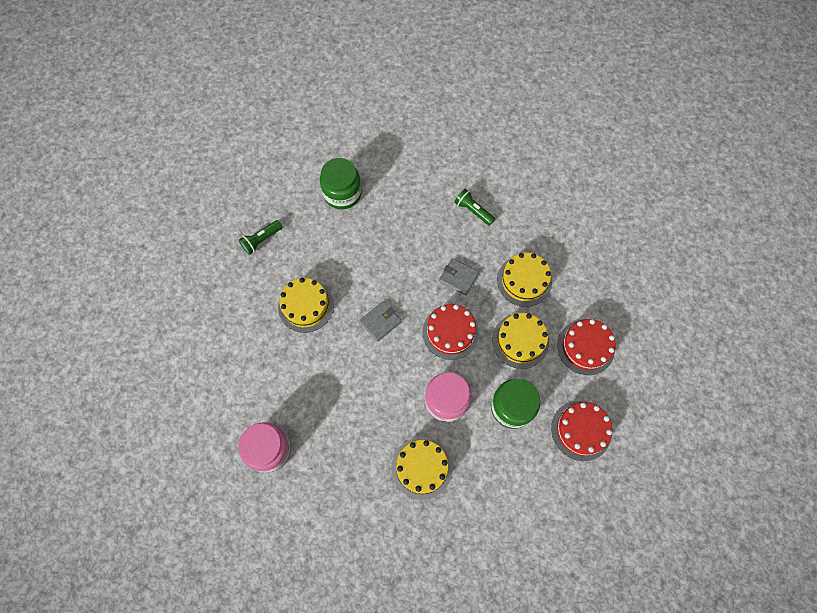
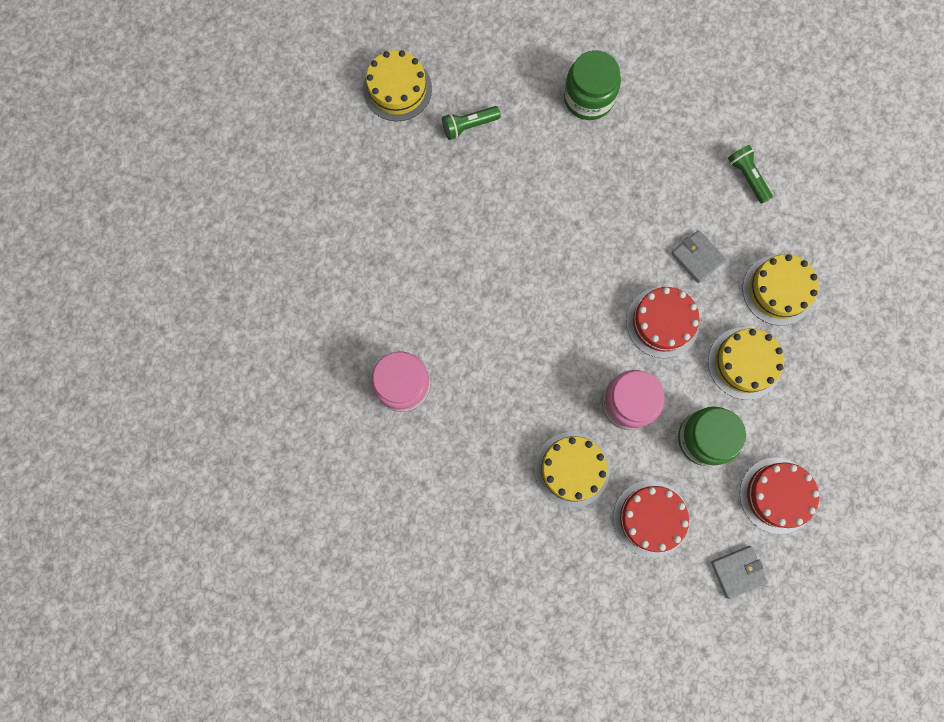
camera: 20 degrees right, 10 degrees up
yellow cake [278,278,334,333] -> yellow cake moved to [363,50,432,121]
grey wallet [359,301,402,342] -> grey wallet moved to [711,546,768,599]
red cake [557,319,616,375] -> red cake moved to [613,480,689,557]

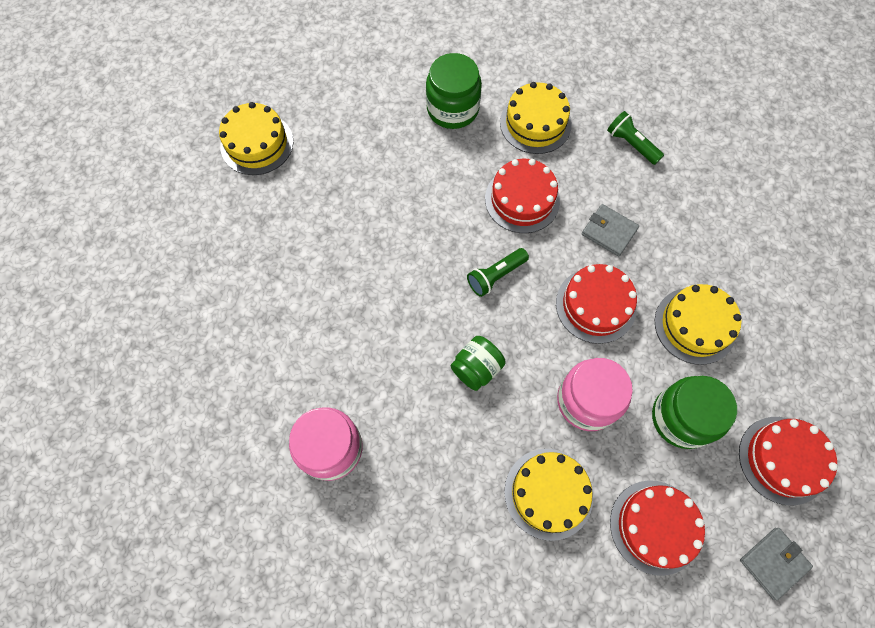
camera: 15 degrees left, 10 degrees down
green flashlight [442,106,501,140] -> green flashlight moved to [467,248,529,297]
yellow cake [742,254,819,325] -> yellow cake moved to [500,82,572,154]
none -> green jar [451,336,506,391]
none -> red cake [485,159,560,233]

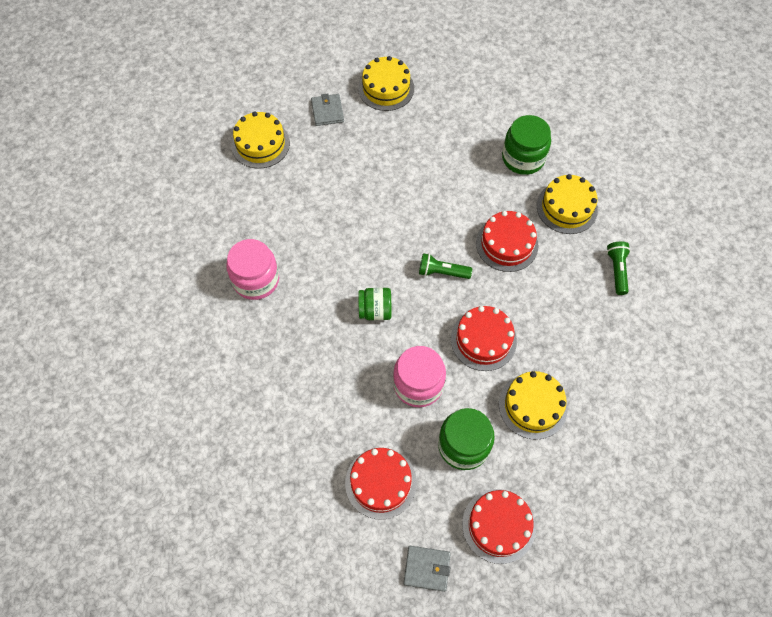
camera: 45 degrees right, 5 degrees down
yellow cake [504,449,593,541] -> yellow cake moved to [231,111,290,169]
grey wallet [582,204,639,257] -> grey wallet moved to [311,94,344,126]

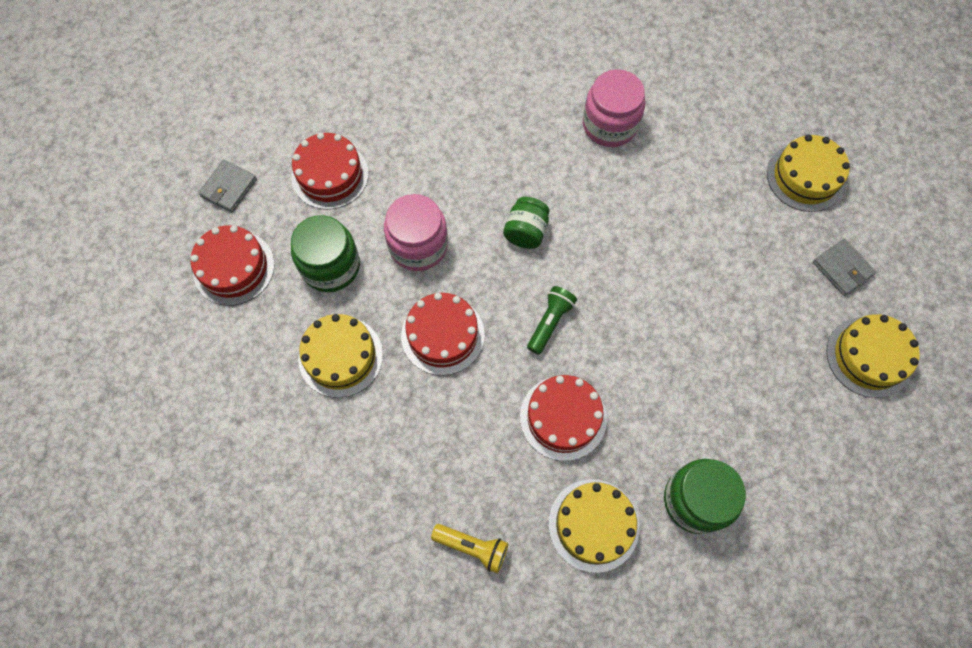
camera: 110 degrees right, 5 degrees up
grey wallet [311,94,344,126] -> grey wallet turned 45 degrees clockwise [813,239,876,296]
green flashlight [607,242,631,295] -> yellow flashlight [431,524,508,574]

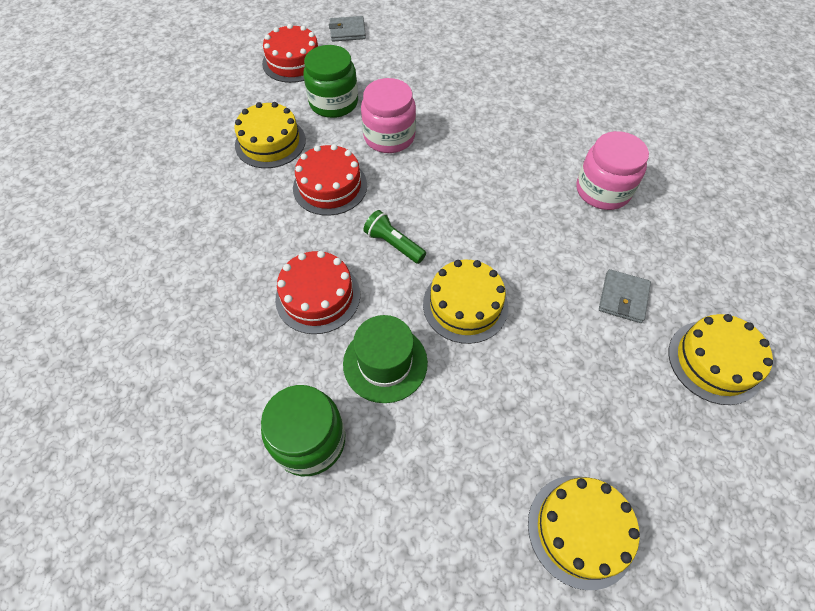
camera: 55 degrees right, 10 degrees down
red cake [291,133,369,209] -> none
yellow flashlight [431,524,508,574] -> none
green jar [503,197,549,249] -> none
green flashlight [527,286,577,355] -> green flashlight turned 135 degrees counterclockwise [363,210,426,264]
yellow cake [548,479,639,573] -> yellow cake moved to [423,260,508,344]
grey wallet [813,239,876,296] -> grey wallet moved to [599,269,651,323]
none -> green hat [343,315,428,403]

